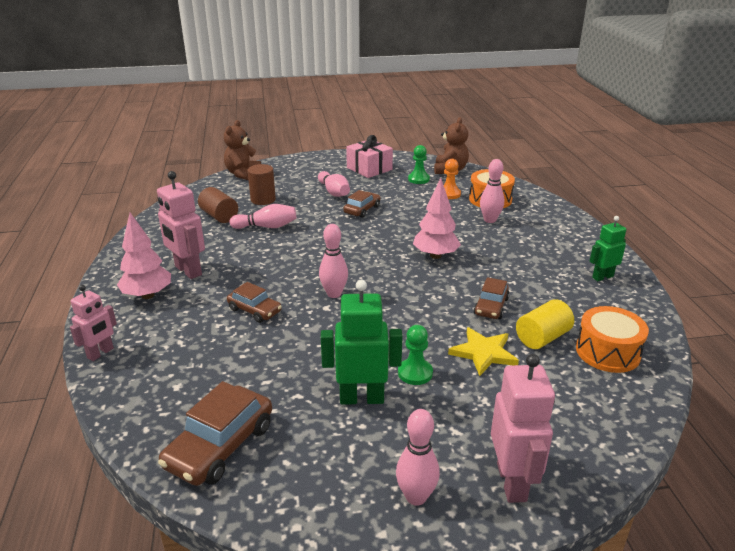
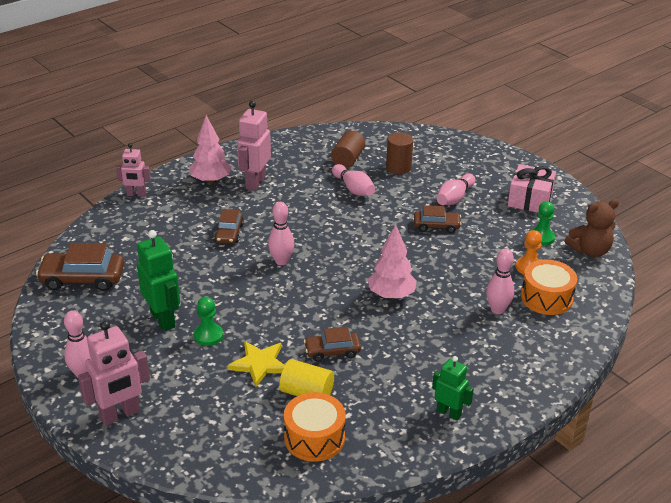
camera: 60 degrees right, 5 degrees up
brown teddy bear [224,120,261,180] -> none

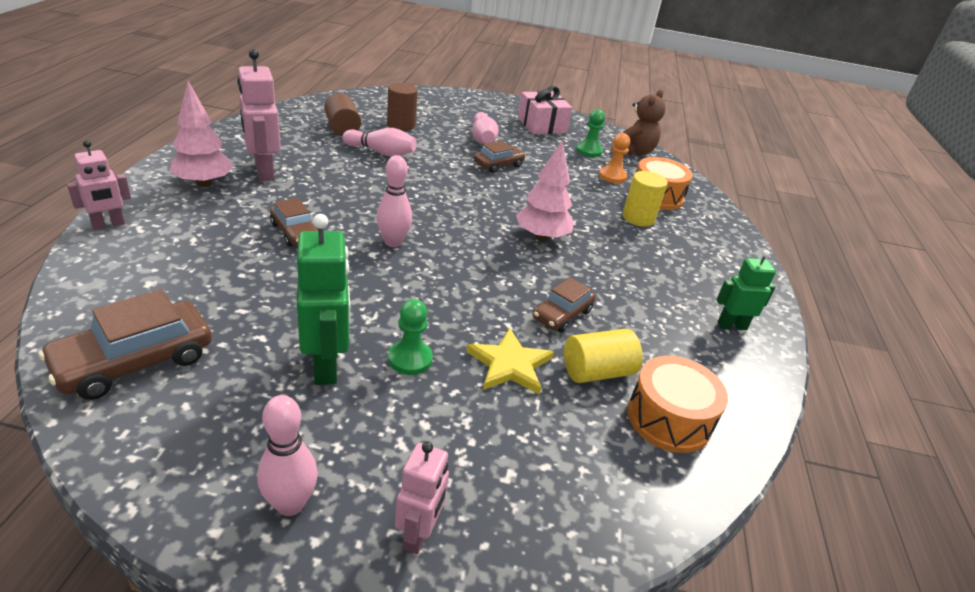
camera: 45 degrees left, 0 degrees up
pink robot [78,321,150,426] -> pink robot [395,441,449,554], size x0.63
green robot [137,230,180,331] -> green robot turned 60 degrees clockwise [297,214,350,385]
pink bowling pin [486,248,514,314] -> yellow cylinder [623,171,667,227]

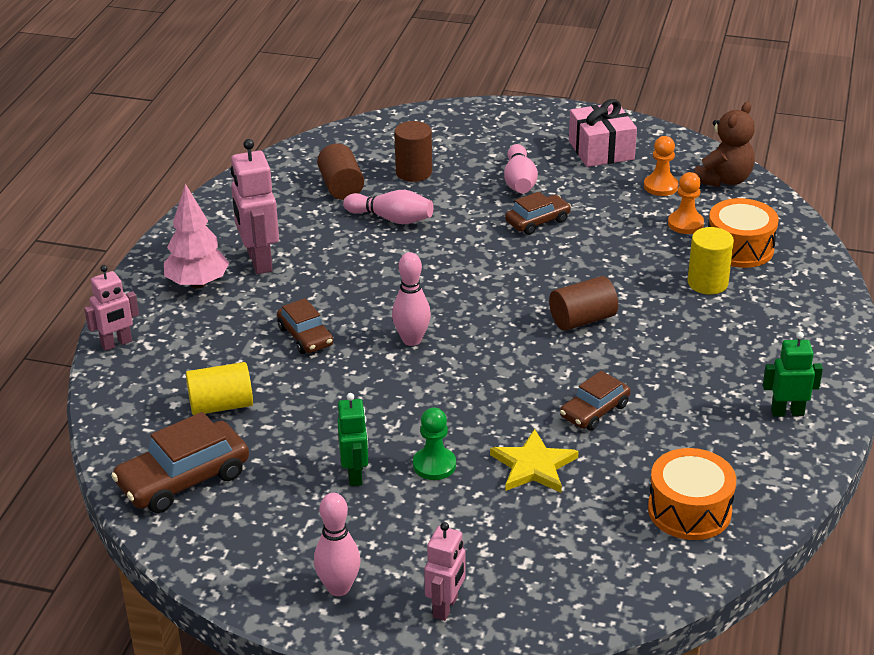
camera: 10 degrees right, 0 degrees up
green robot [297,214,350,385] -> green robot [337,393,368,486], size x0.63
pink tree [516,141,574,241] -> brown cylinder [549,276,618,331]
yellow cylinder [564,329,643,383] -> yellow cylinder moved to [186,362,253,415]
green pawn [576,109,605,157] -> orange pawn [644,136,679,196]

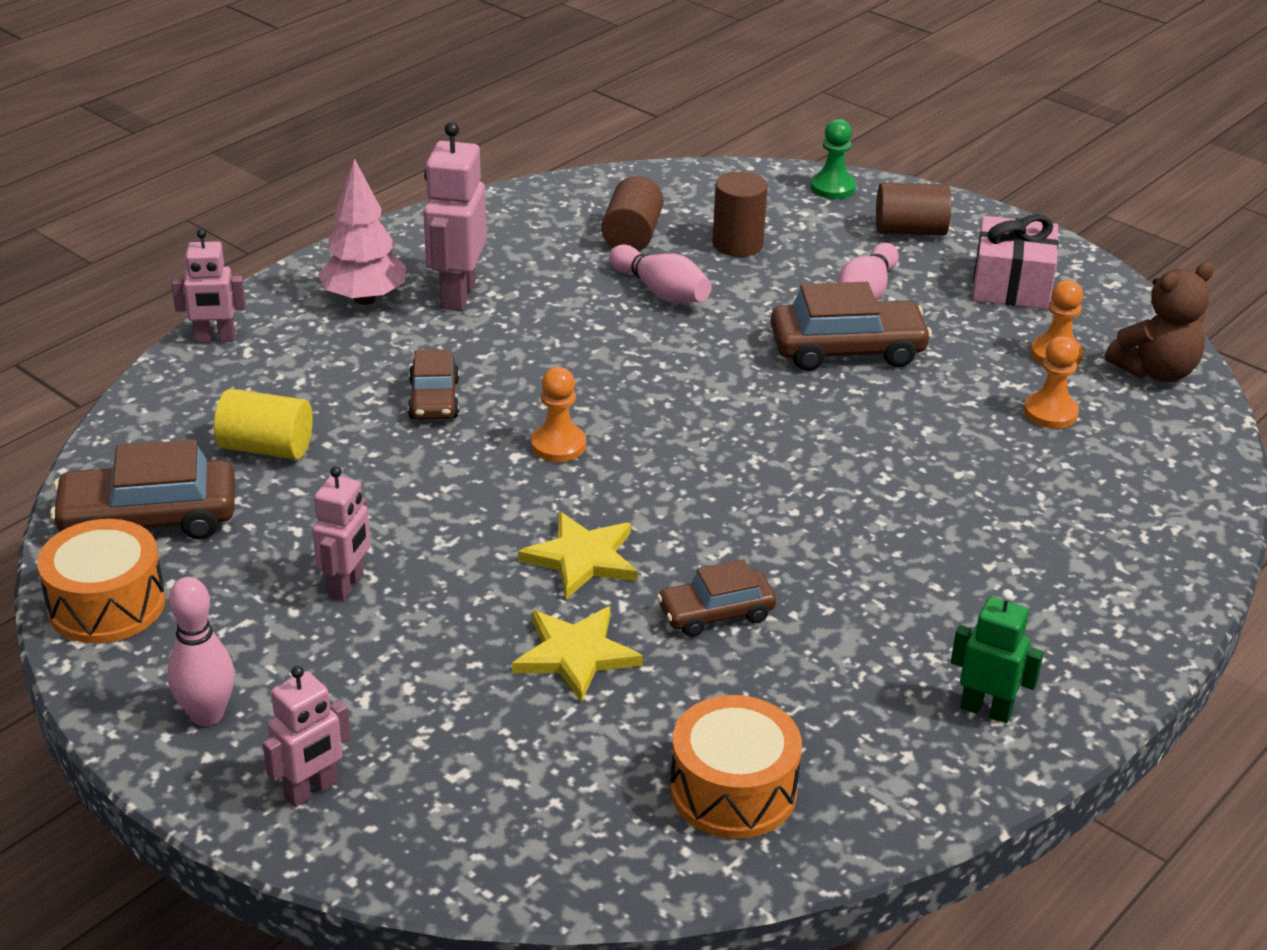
camera: 25 degrees right, 0 degrees up
green robot [337,393,368,486] -> pink robot [312,466,370,600]
pink bowling pin [392,252,431,346] -> orange pawn [531,367,586,462]
green pawn [413,407,456,480] -> green pawn moved to [811,119,856,199]
brown car [505,192,571,235] -> brown car [770,282,932,371], size x1.62
brown cylinder [549,276,618,331] -> brown cylinder moved to [876,183,951,236]
yellow cylinder [688,227,734,295] -> none
orange drum [708,198,779,268] -> orange drum moved to [37,519,166,643]
none -> yellow star [518,512,638,599]

